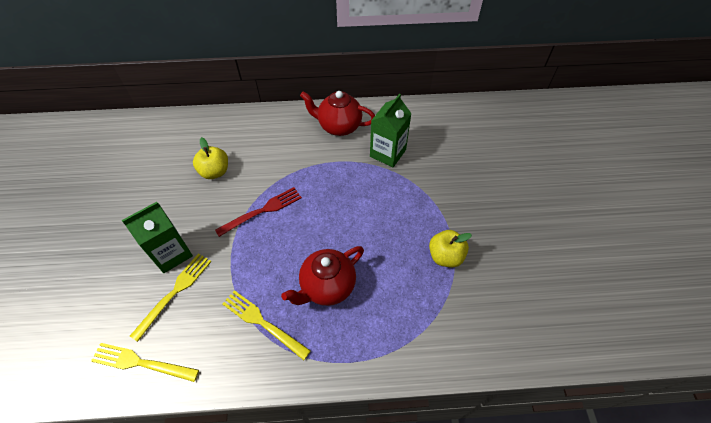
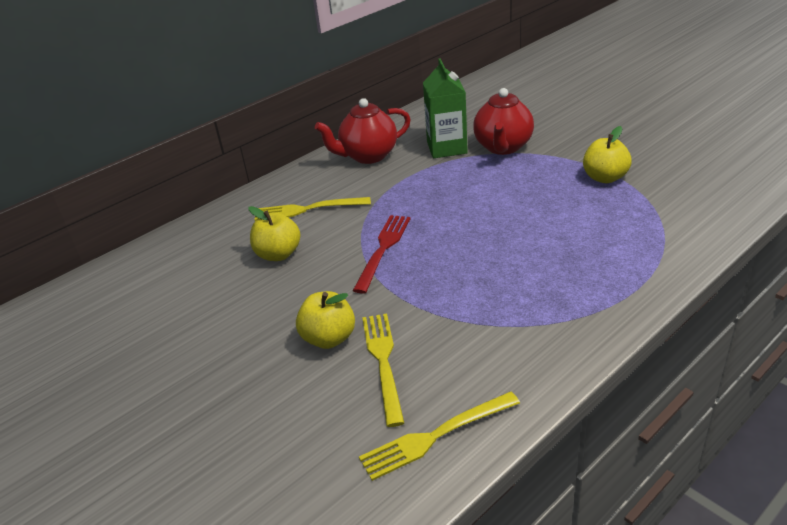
camera: 35 degrees left, 20 degrees down
green carton [122,202,193,273] -> yellow apple [296,291,355,349]
yellow fork [222,290,311,360] -> yellow fork moved to [254,197,371,221]
red teapot [281,246,364,306] -> red teapot moved to [473,88,534,155]

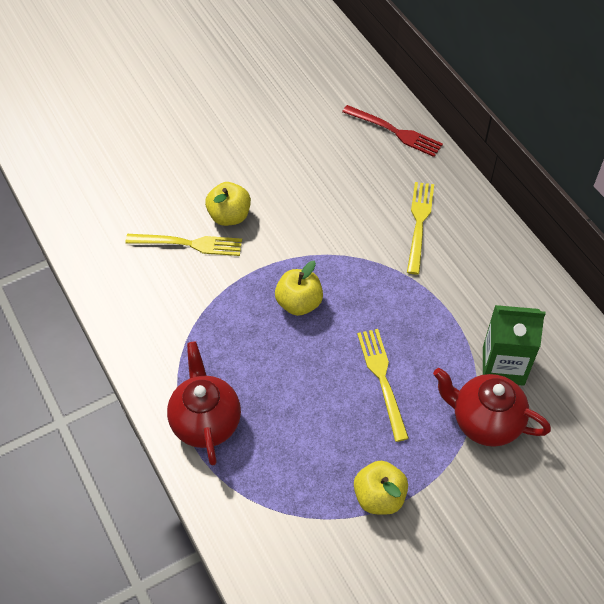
camera: 100 degrees right, 20 degrees up
yellow apple [248,206,300,261] -> yellow apple moved to [275,261,323,316]
red teapot [315,98,411,164] -> red teapot moved to [167,341,241,465]
red fork [353,215,411,294] -> red fork moved to [342,105,443,157]
yellow fork [359,392,520,481] -> yellow fork moved to [357,329,409,442]

